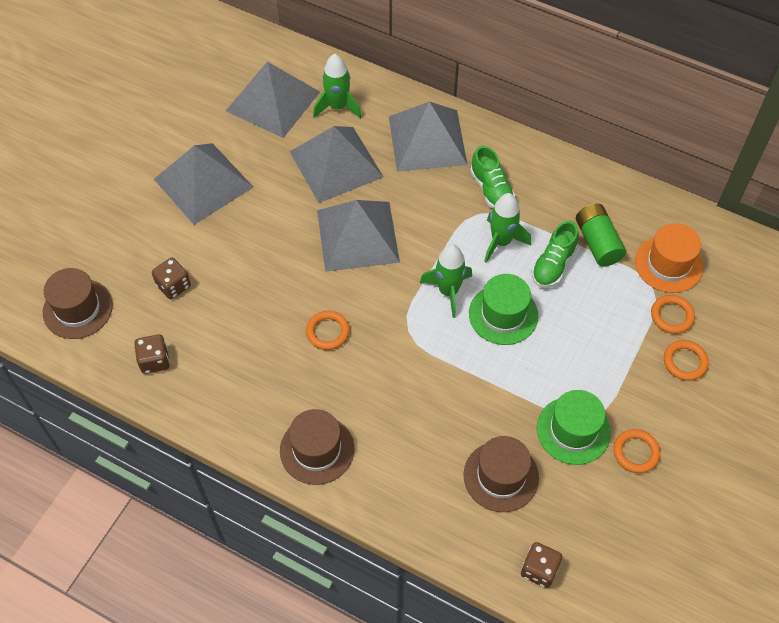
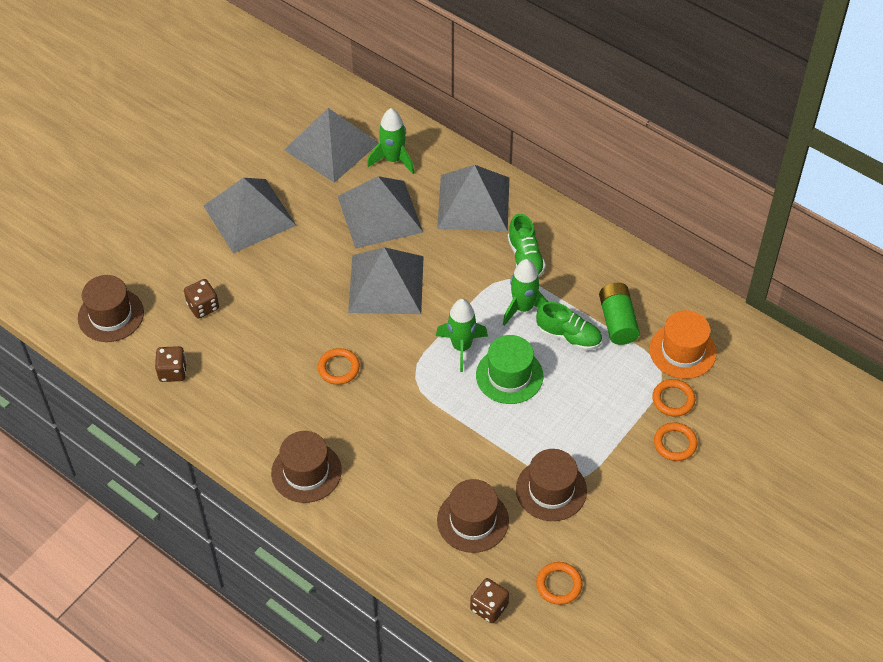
camera: 10 degrees right, 5 degrees down
green shoe [531,221,579,288] -> green shoe turned 105 degrees counterclockwise [536,302,602,351]
green hat [537,390,611,465] -> brown hat [516,449,587,521]
orange ring [613,429,660,473] -> orange ring moved to [536,562,582,605]

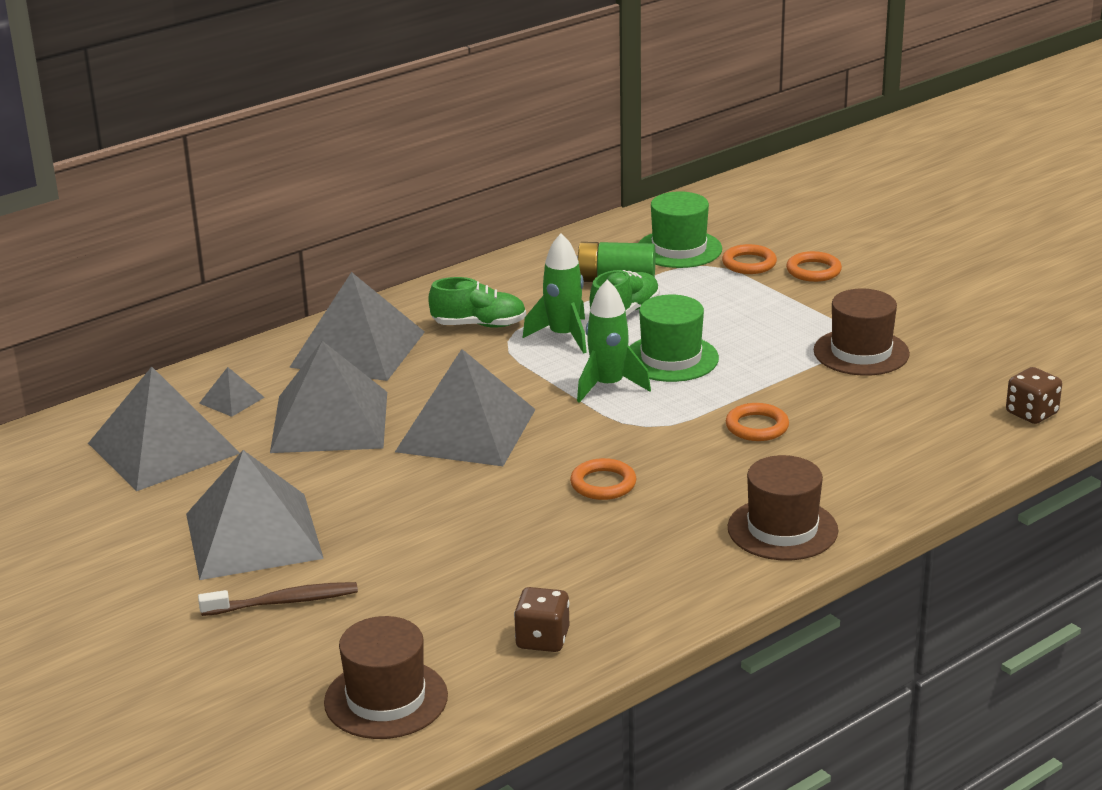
camera: 75 degrees left, 25 degrees down
brown dice [184,279,219,318] -> none
green rocket [367,108,414,174] -> grey pyramid [199,367,264,417]
brown hat [437,479,509,553] -> none
orange ring [536,562,582,605] -> orange ring moved to [726,403,789,441]
orange hat [649,310,717,379] -> green hat [639,191,722,268]
none -> brown toothbrush [198,582,358,616]

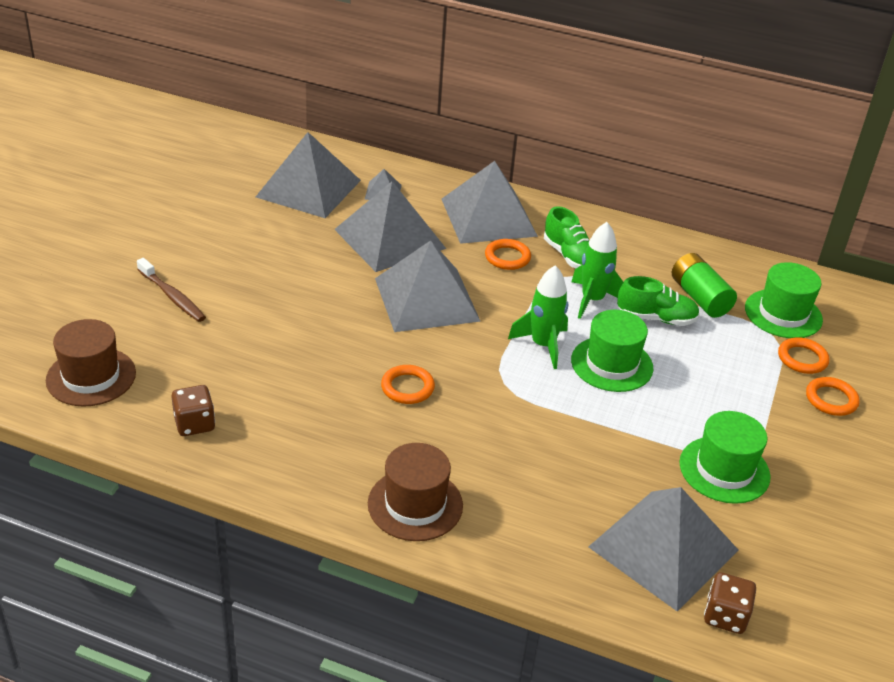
camera: 55 degrees right, 10 degrees up
grey pyramid [186,450,324,580] -> grey pyramid moved to [588,487,739,611]
orange ring [726,403,789,441] -> orange ring moved to [485,239,531,270]
brown hat [814,288,910,376] -> green hat [679,411,771,504]

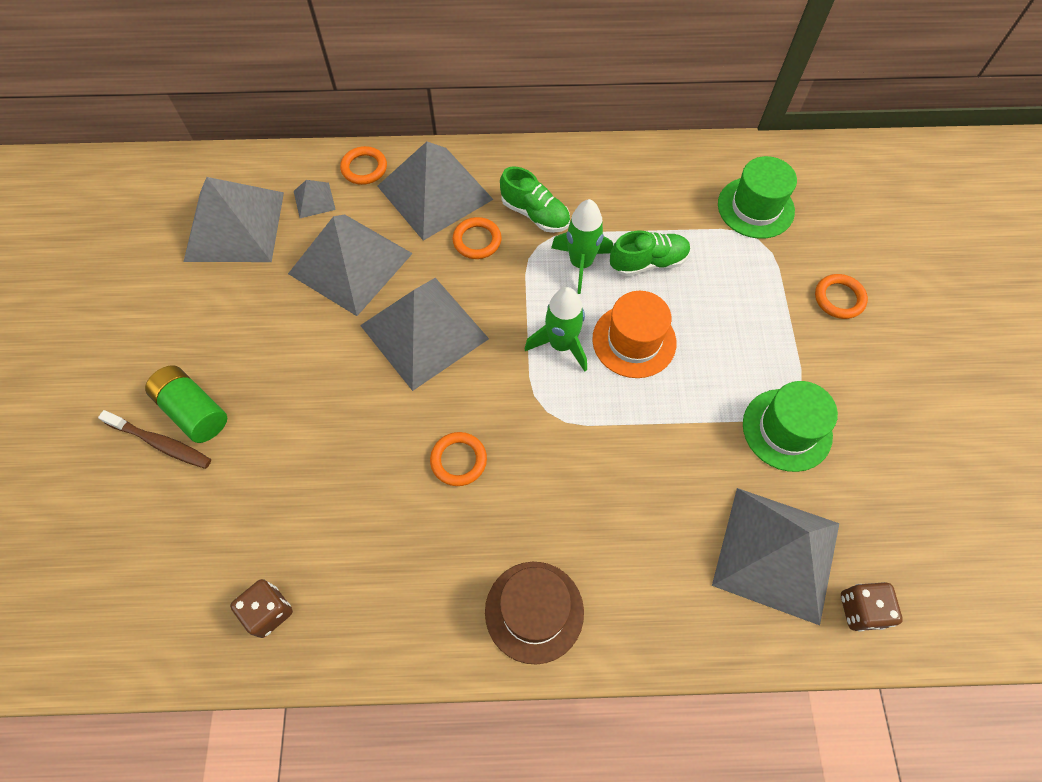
camera: 20 degrees left, 25 degrees up
brown hat [46,319,136,407] -> none
green hat [571,310,653,392] -> orange hat [592,291,676,378]
green battery [672,253,737,318] -> green battery moved to [145,365,227,443]
orange ring [778,337,829,374] -> orange ring moved to [340,146,387,185]

